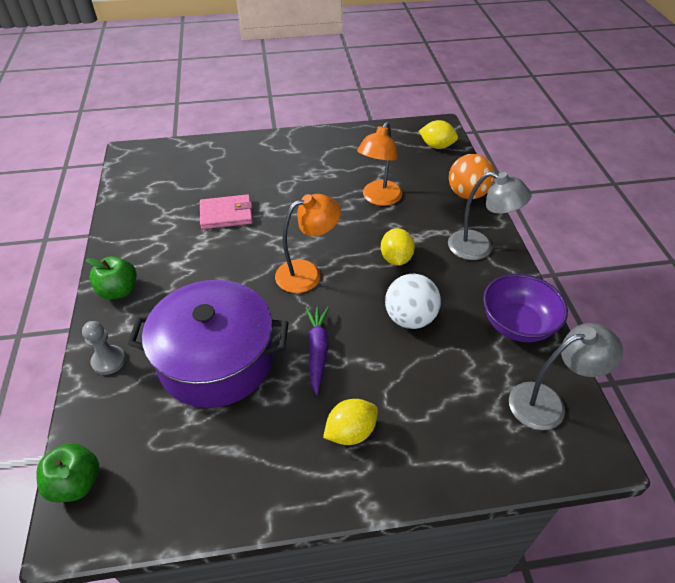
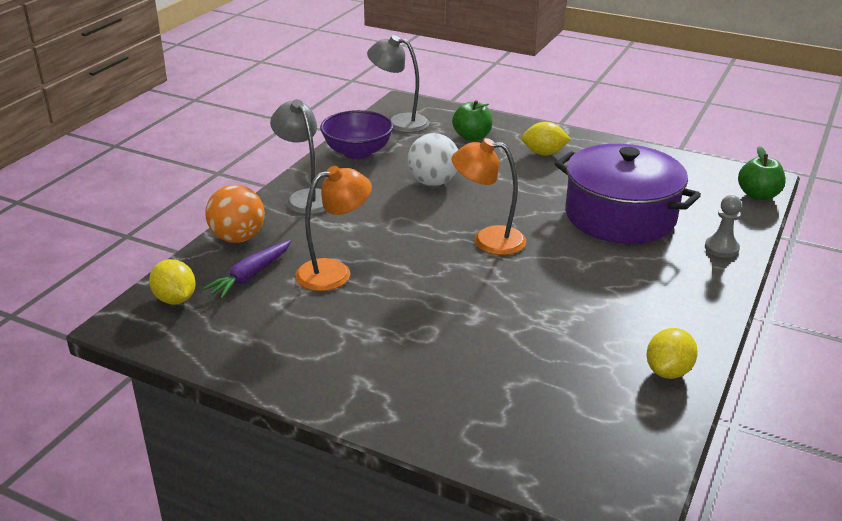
camera: 145 degrees left, 15 degrees down
green apple [86,256,137,299] -> green apple moved to [452,100,492,141]
pink wallet [200,194,253,229] -> none
purple carrot [306,307,329,395] -> purple carrot moved to [202,240,291,299]
yellow lemon [381,228,415,266] -> yellow lemon moved to [646,328,698,379]

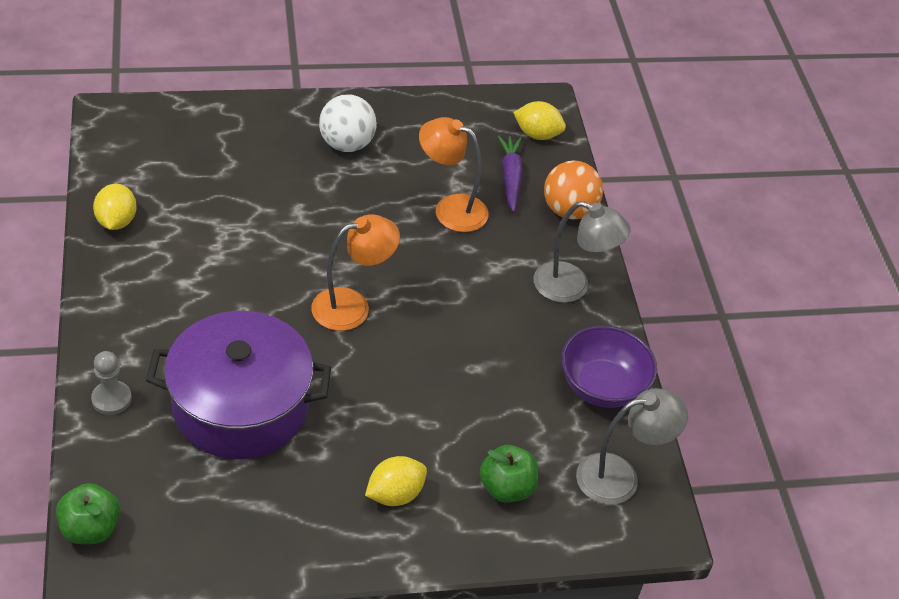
camera: 140 degrees right, 15 degrees up
orange lamp [295,166,372,291] -> orange lamp turned 90 degrees clockwise [419,117,489,232]
white ball [407,133,458,186] -> white ball moved to [319,95,377,152]

